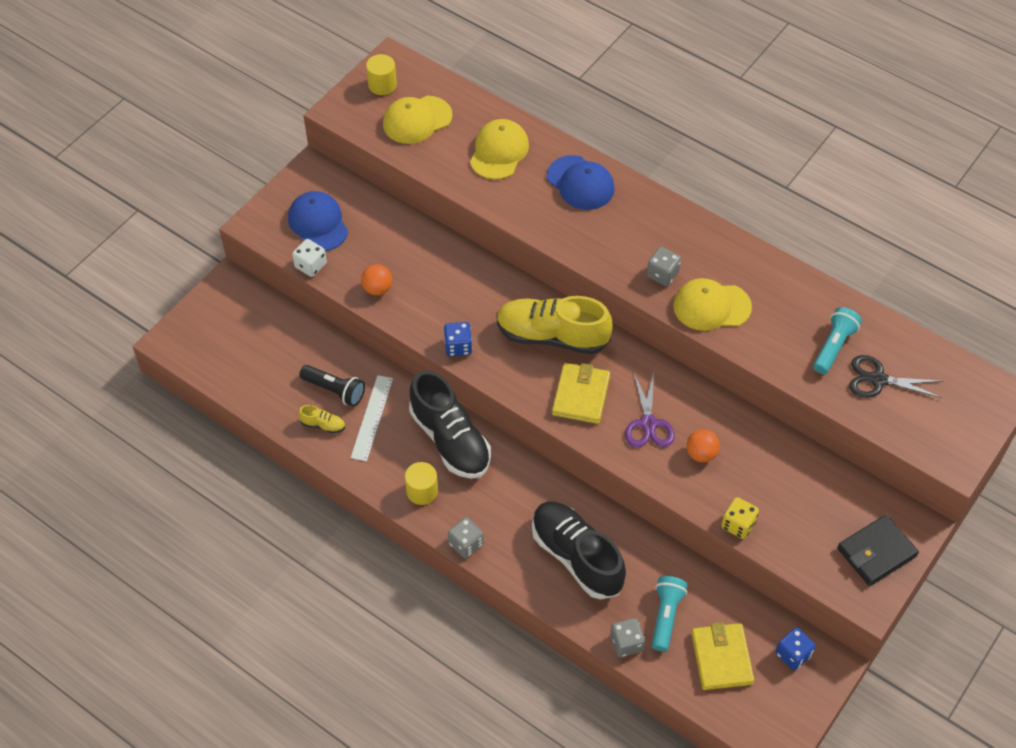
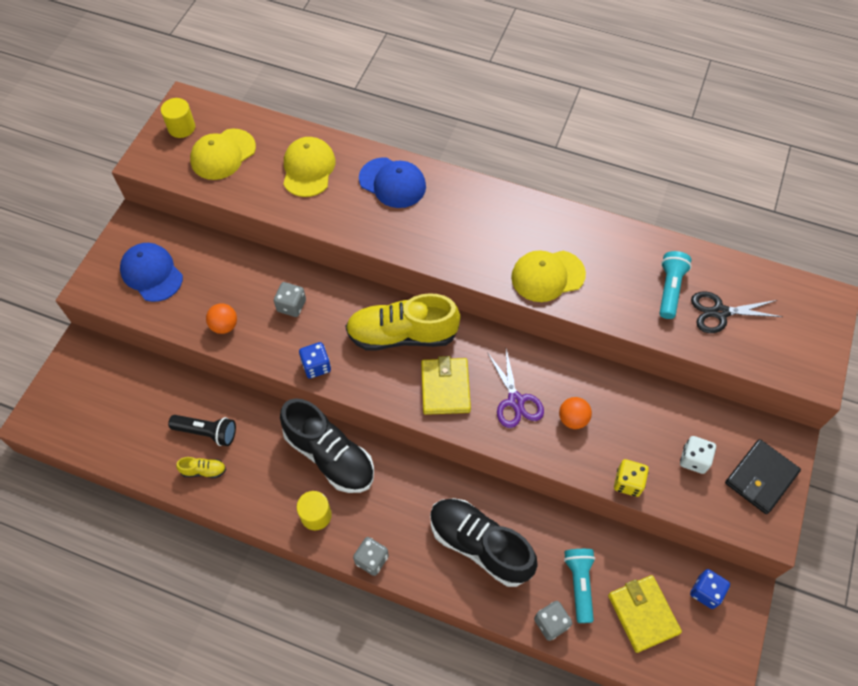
camera: 15 degrees left, 5 degrees up
white dice [292,239,327,277] -> white dice moved to [680,436,716,474]
white ruler [351,375,393,461] -> none
grey dice [647,247,681,286] -> grey dice moved to [274,282,306,317]

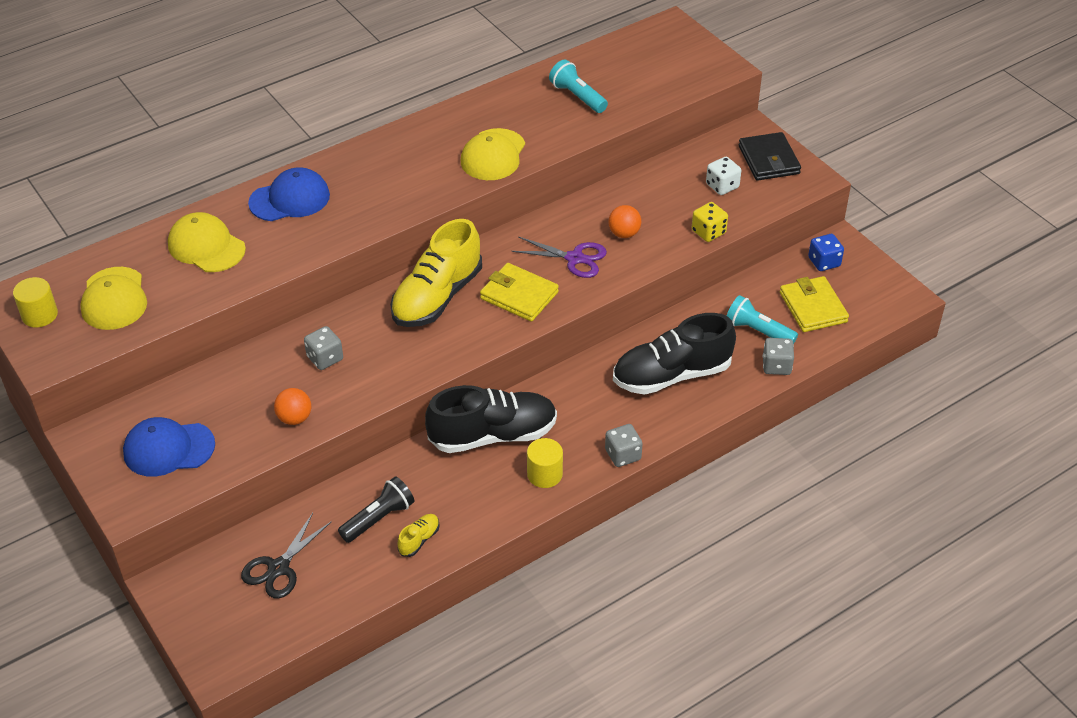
camera: 55 degrees left, 15 degrees down
blue dice [299,342,331,379] -> none
yellow wallet [608,575,682,653] -> yellow wallet turned 60 degrees clockwise [780,276,849,332]
black scissors [691,291,783,333] -> black scissors moved to [241,513,332,599]

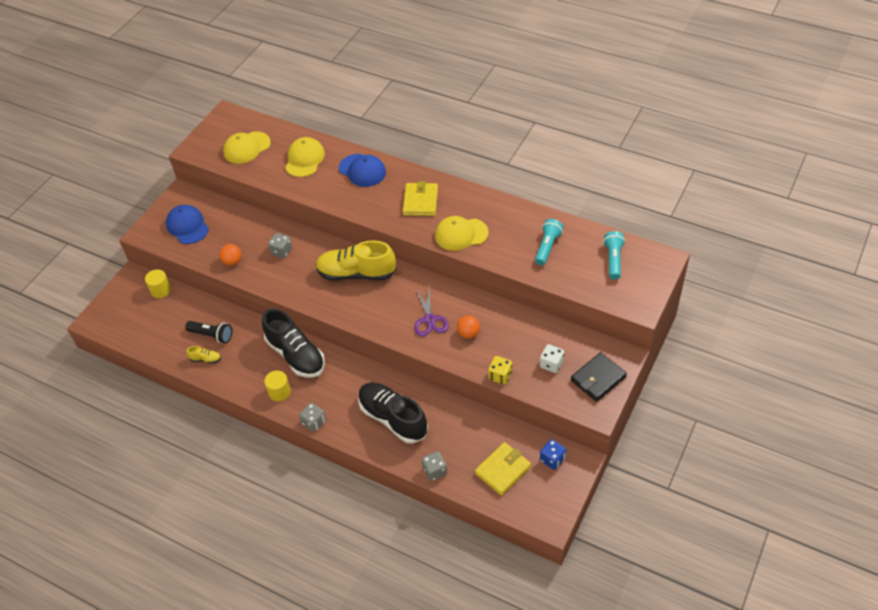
camera: 65 degrees right, 5 degrees up
yellow cylinder [13,277,58,327] -> yellow cylinder moved to [145,269,171,298]
black scissors [241,513,332,599] -> none
yellow wallet [480,263,559,322] -> yellow wallet moved to [403,181,438,216]
turquoise flashlight [727,295,798,344] -> turquoise flashlight moved to [603,231,625,280]

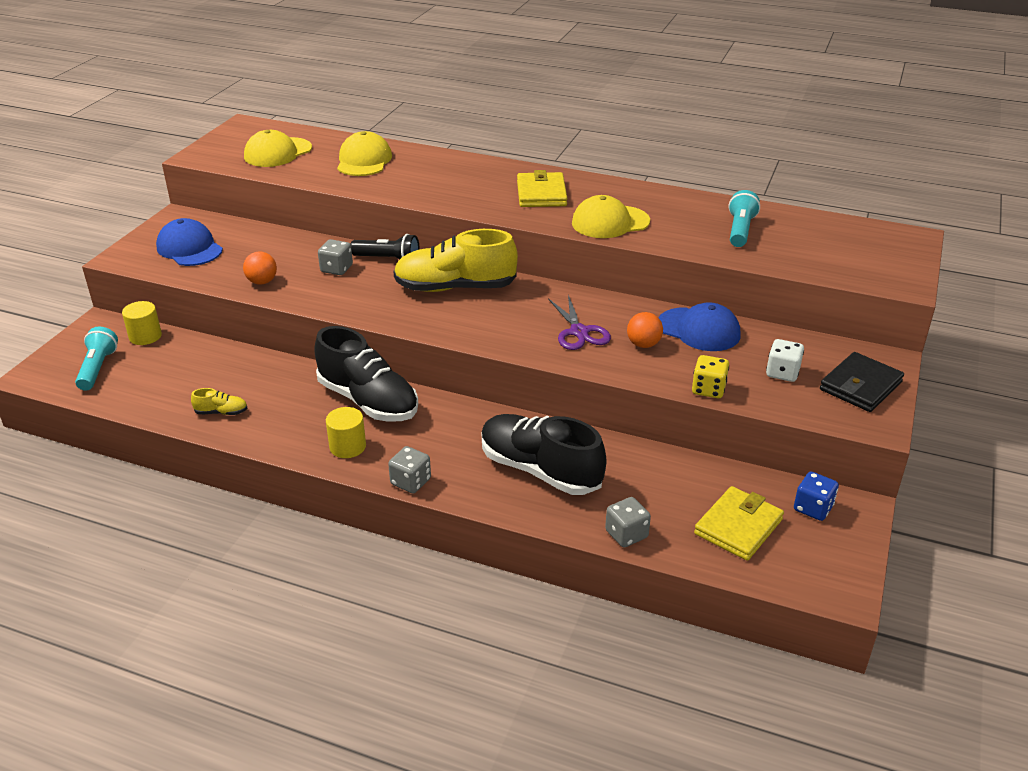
camera: 10 degrees left, 15 degrees down
black flashlight [185,321,232,344] -> black flashlight moved to [351,234,420,260]
blue cap [339,154,386,187] -> blue cap moved to [659,302,740,351]
turquoise flashlight [603,231,625,280] -> turquoise flashlight moved to [75,327,118,391]

